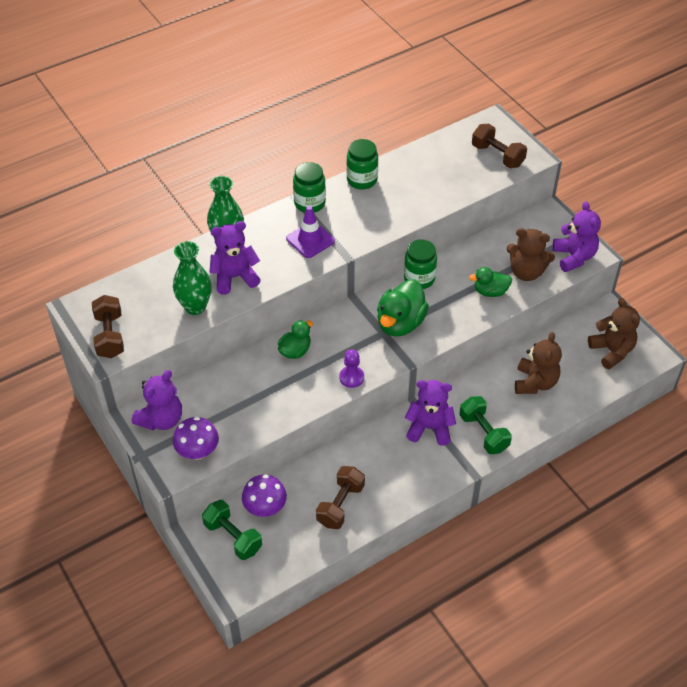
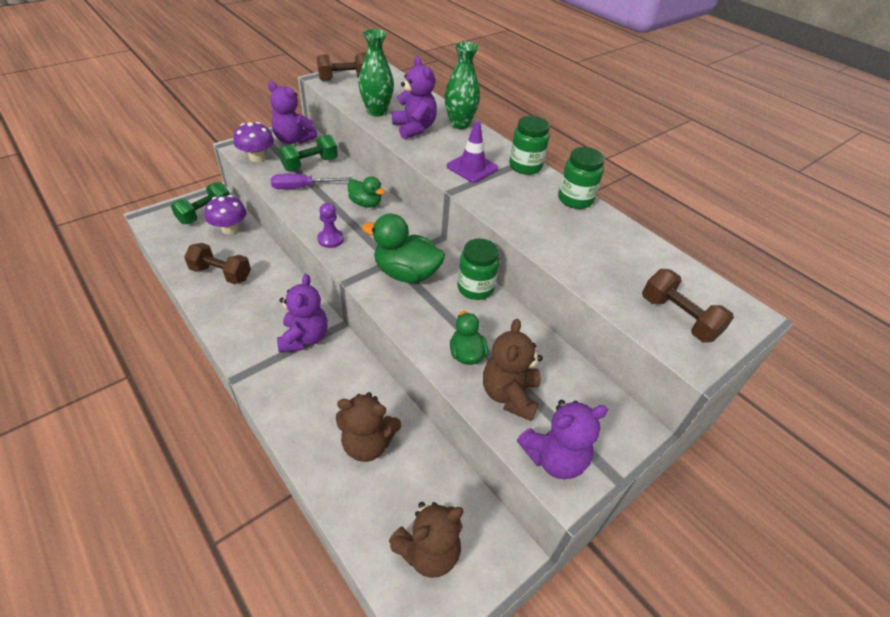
camera: 80 degrees right, 5 degrees down
green dumbbell [459,396,512,454] -> green dumbbell moved to [279,134,338,171]
brown dumbbell [472,124,527,168] -> brown dumbbell turned 75 degrees counterclockwise [642,269,734,343]
none -> purple screwdriver [271,174,352,189]

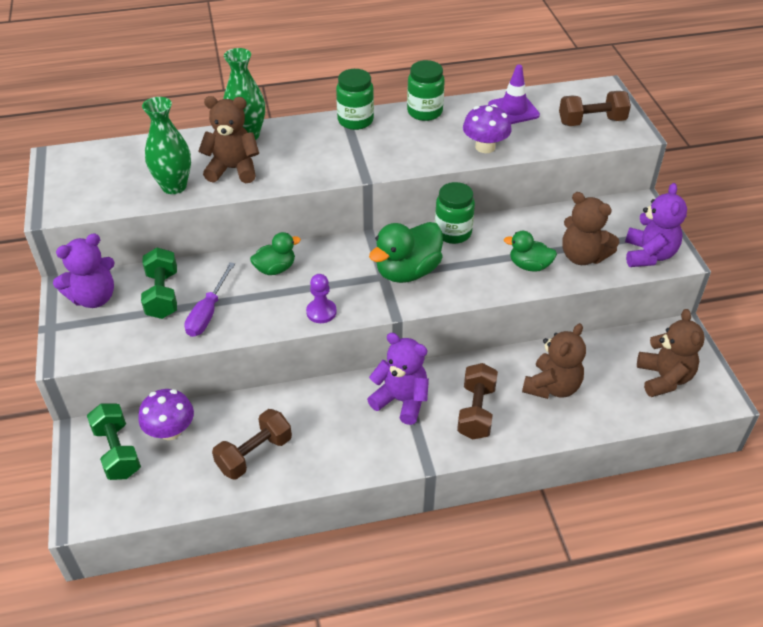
camera: 60 degrees left, 0 degrees up
purple mushroom [234,122,274,162] -> purple mushroom moved to [463,104,512,153]
brown dumbbell [317,52,366,81] -> brown dumbbell moved to [457,363,498,439]
purple teddy bear [392,57,437,139] -> brown teddy bear [198,96,259,183]
purple traffic cone [447,122,498,183] -> purple traffic cone moved to [488,65,540,124]

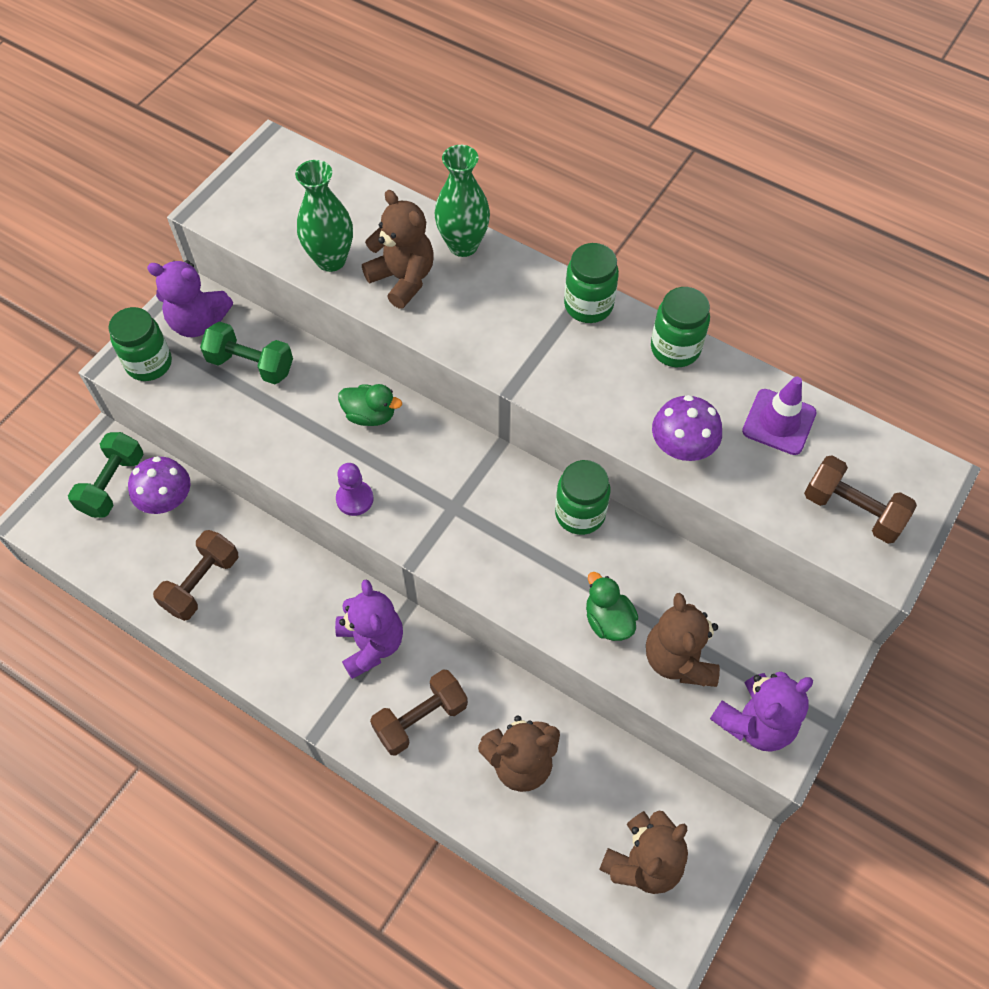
camera: 45 degrees right, 15 degrees up
green dumbbell [141,248,177,319] -> green dumbbell turned 75 degrees clockwise [200,321,293,384]
purple screwdriver [184,262,235,337] -> none
brown dumbbell [212,409,292,479] -> brown dumbbell turned 60 degrees counterclockwise [153,530,238,621]
green duck [369,222,443,283] -> none
none -> green jar [108,307,172,381]

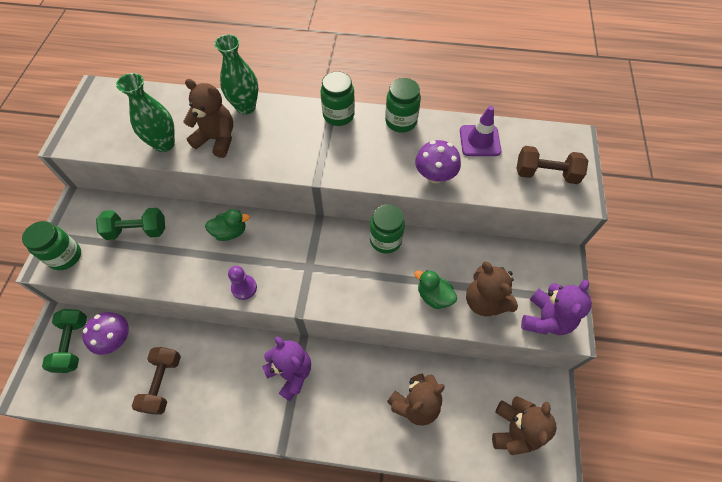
camera: 25 degrees left, 0 degrees up
purple teddy bear [147,260,233,337] -> none
brown dumbbell [370,669,468,756] -> none

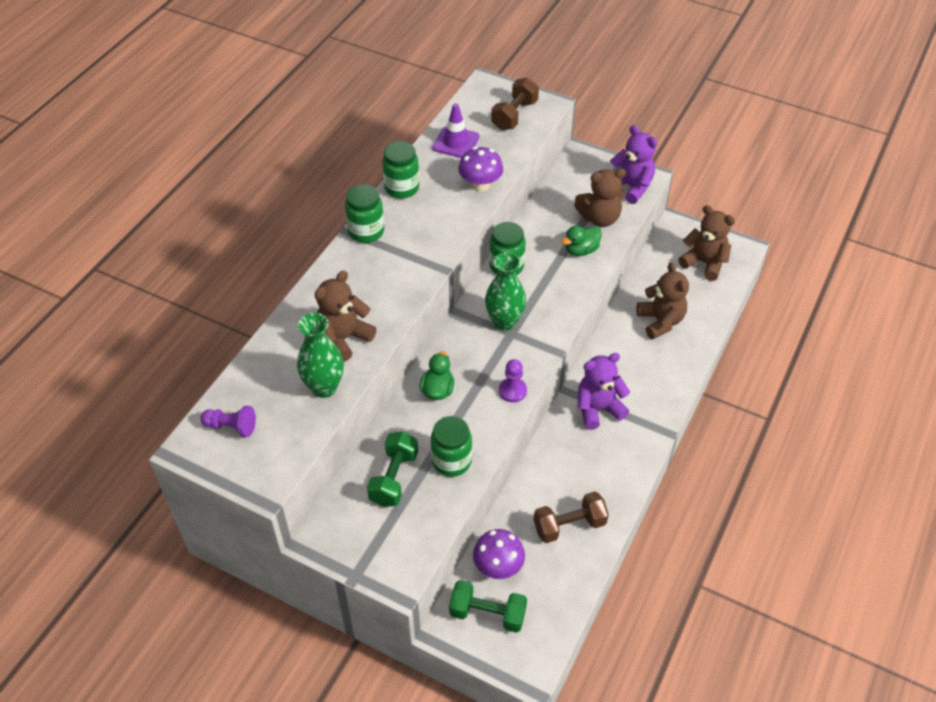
camera: 70 degrees left, 10 degrees down
green jar [22,221,81,270] -> green jar moved to [431,416,472,477]
brown dumbbell [132,347,181,415] -> brown dumbbell turned 45 degrees counterclockwise [534,492,609,543]
green vase [214,34,258,114] -> green vase moved to [485,252,526,331]
none -> purple pawn [200,406,256,437]

